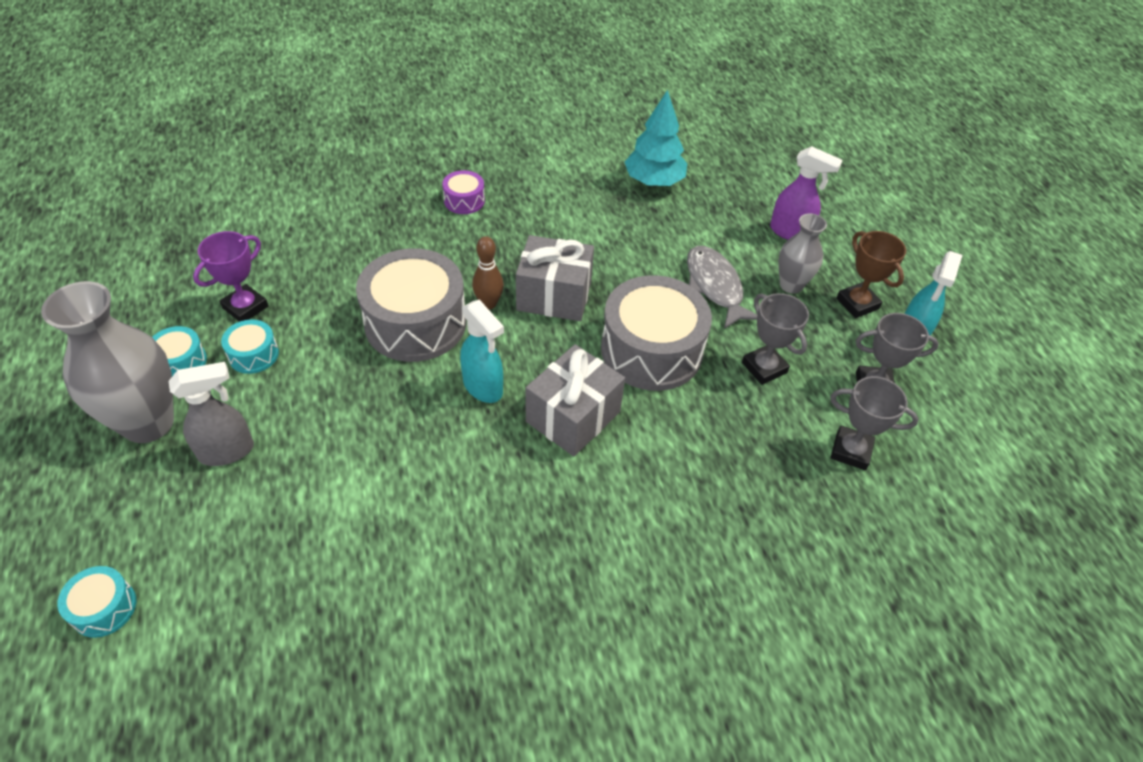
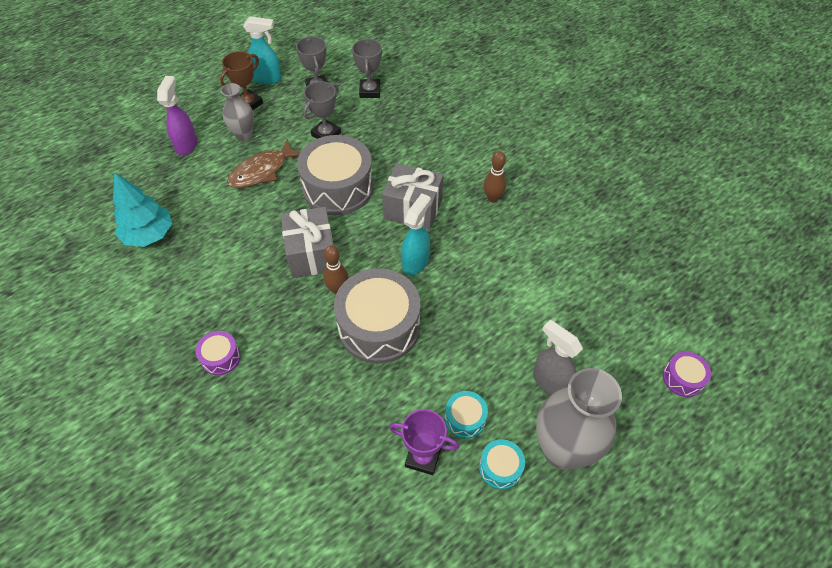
camera: 110 degrees left, 5 degrees up
turquoise drum [57,566,136,638] -> purple drum [663,351,711,397]
grey fish [687,246,757,329] -> brown fish [227,139,301,188]
none -> brown bowling pin [484,151,506,203]

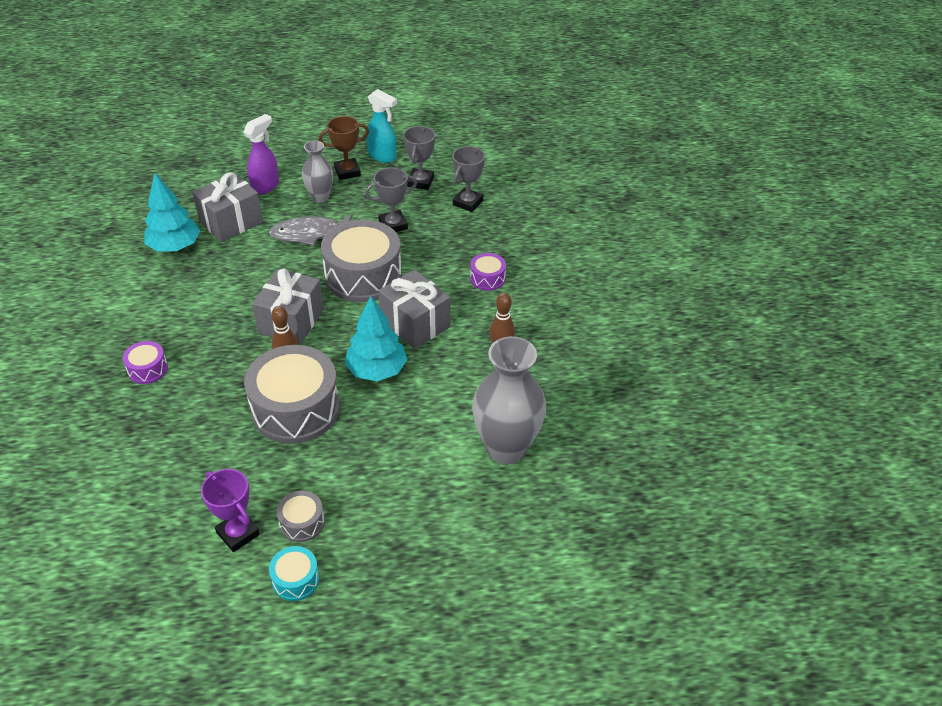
camera: 30 degrees right, 10 degrees down
brown fish [227,139,301,188] -> grey fish [269,214,353,246]
turquoise spray bottle [401,193,431,275] -> turquoise tree [345,296,408,381]
turquoise drum [445,391,488,439] -> grey drum [276,491,325,542]
grey spray bottle [533,320,583,395] -> none
grey vase [536,368,622,469] -> grey vase moved to [472,336,546,465]
purple drum [663,351,711,397] -> purple drum moved to [470,253,506,291]
none -> grey gift [192,172,263,242]

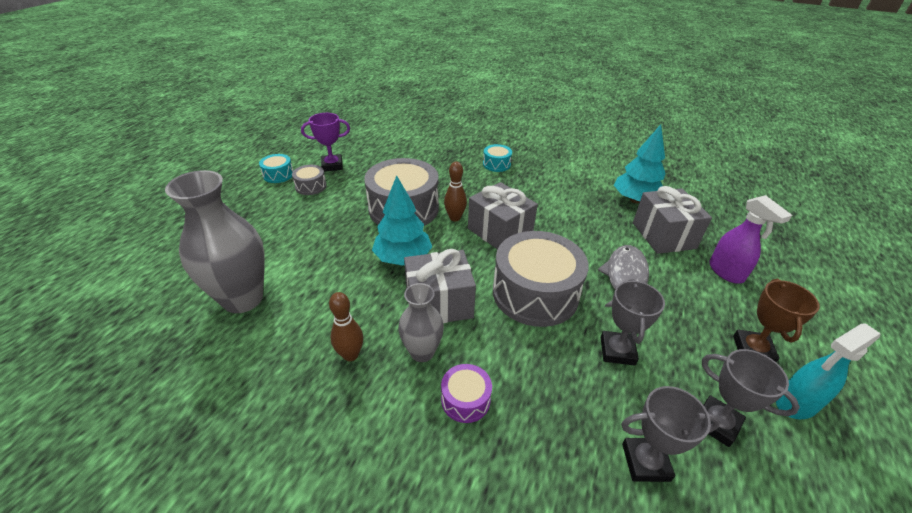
camera: 120 degrees right, 5 degrees down
purple drum [123,341,168,384] -> turquoise drum [483,144,512,172]
grey vase [302,141,333,203] -> grey vase moved to [398,283,444,362]
grey trophy [452,146,485,212] -> grey trophy turned 60 degrees counterclockwise [621,386,720,482]

